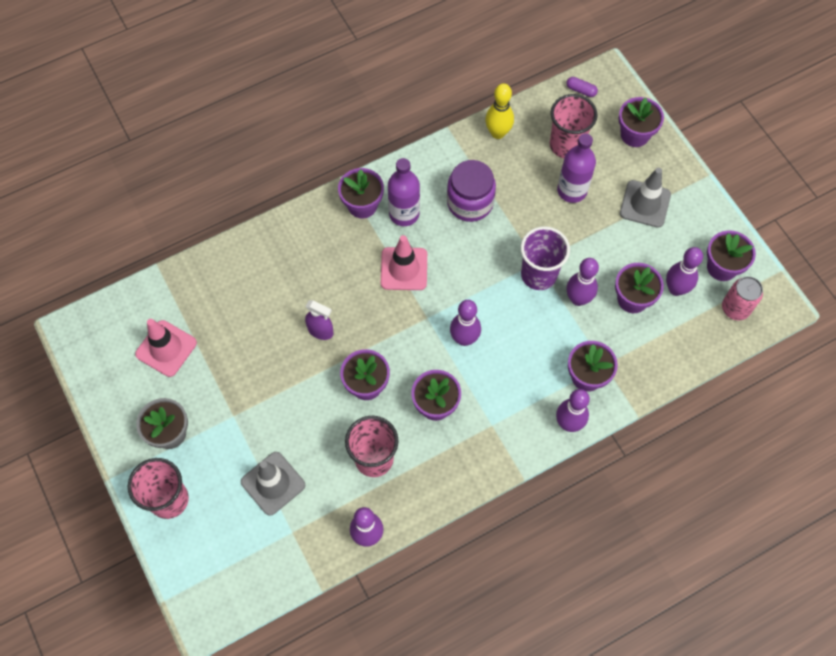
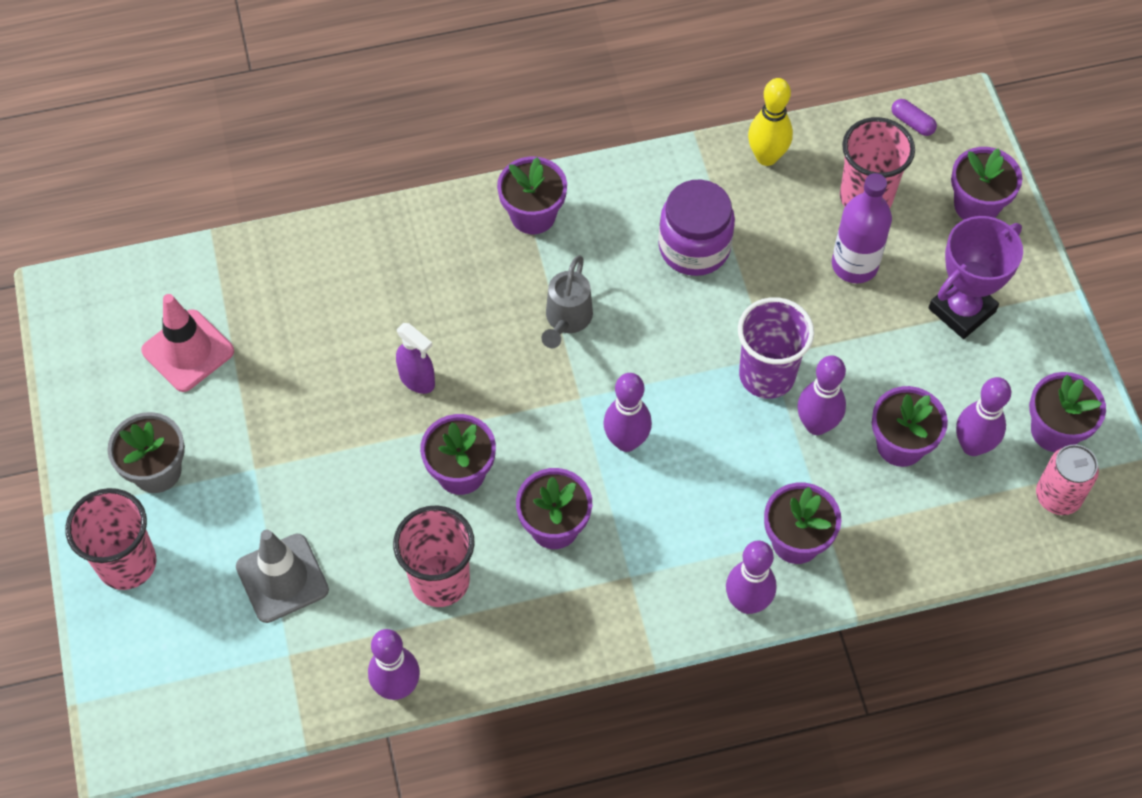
camera: 15 degrees right, 5 degrees down
pink traffic cone [381,235,427,290] -> grey watering can [541,255,593,348]
purple bottle [388,158,420,226] -> none
grey traffic cone [620,168,671,228] -> purple trophy [928,216,1023,339]

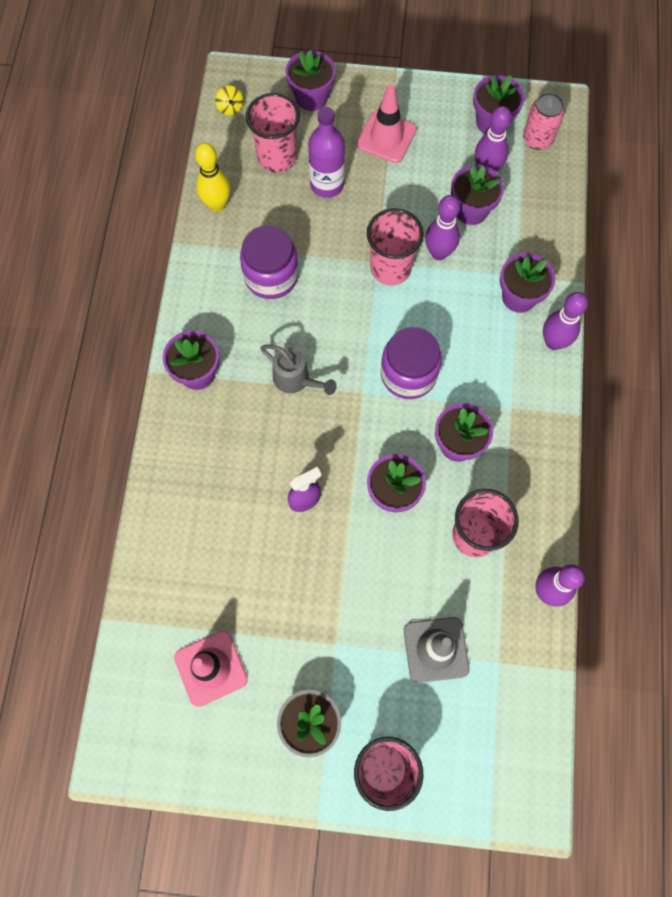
camera: 70 degrees left, 10 degrees up
purple bowling pin [603,373,652,452] -> purple jar [381,327,442,399]
purple cup [738,297,814,399] -> pink cup [367,208,424,286]
purple capsule [892,99,937,136] -> yellow spinning top [216,86,243,115]
purple trophy [928,216,1023,339] -> pink traffic cone [357,84,417,163]

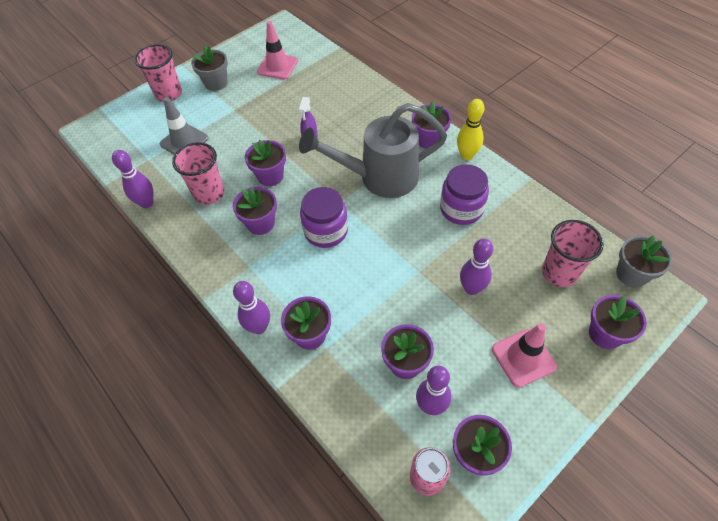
camera: 135 degrees right, 15 degrees down
yellow bowling pin [195,143,231,211] -> yellow bowling pin moved to [457,99,484,160]
yellow spinning top [216,86,243,115] -> grey flower pot [616,235,672,288]
grey watering can [260,344,337,395] -> grey watering can [299,103,447,198], size x2.14
purple bottle [308,107,345,198] -> none
pink cup [367,208,424,286] -> none
purple bowling pin [425,195,460,260] -> purple bowling pin moved to [460,238,493,295]

